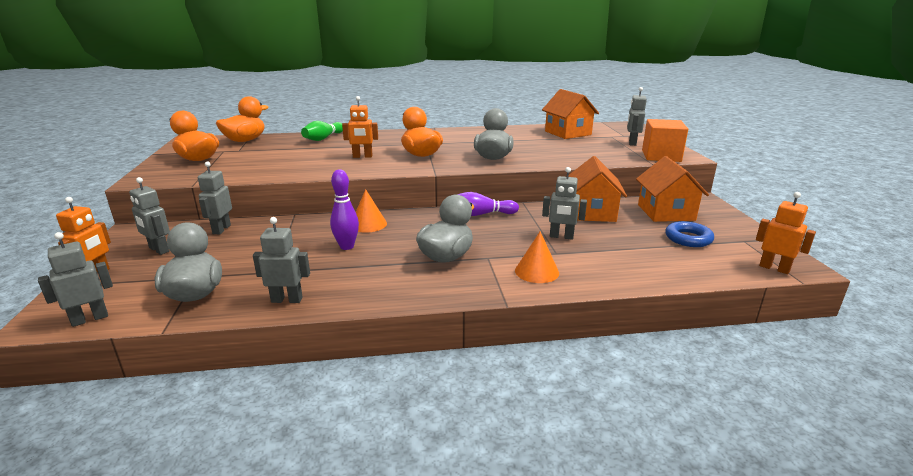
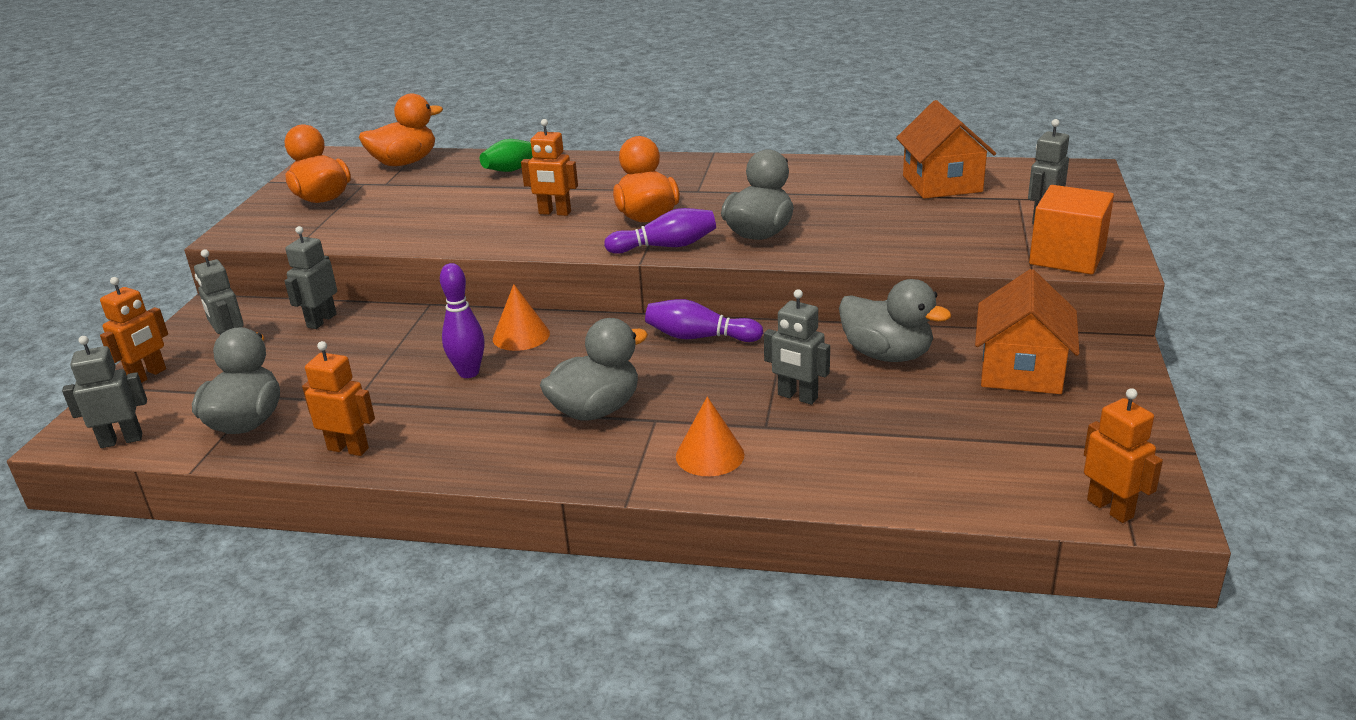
camera: 20 degrees right, 5 degrees up
grey robot [253,217,310,303] -> orange robot [302,341,375,456]
orange house [568,156,627,222] -> grey duck [839,279,951,362]
blue ring [665,221,714,247] -> none
none -> purple bowling pin [604,208,716,254]

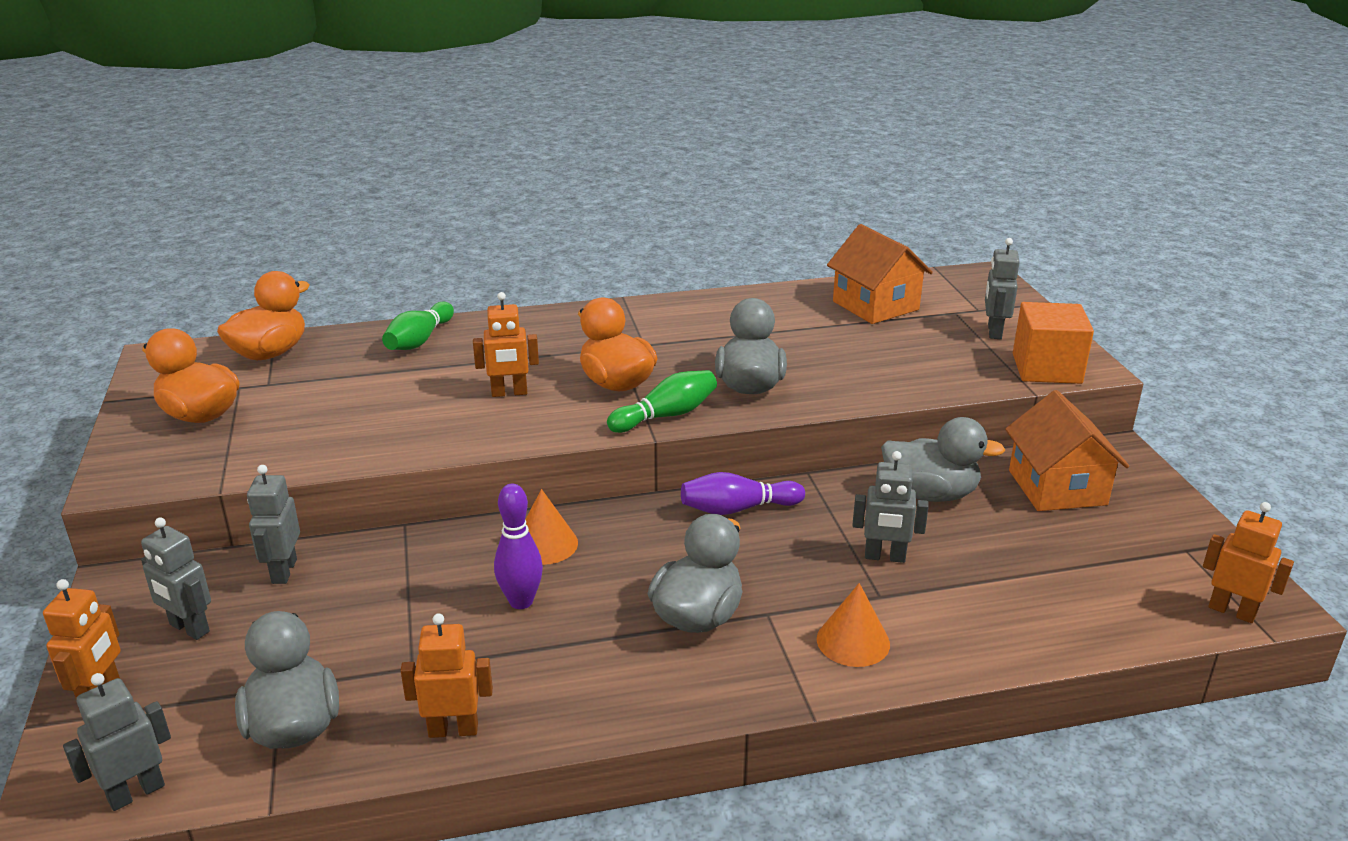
camera: 25 degrees left, 0 degrees up
purple bowling pin [604,208,716,254] -> green bowling pin [607,370,717,433]

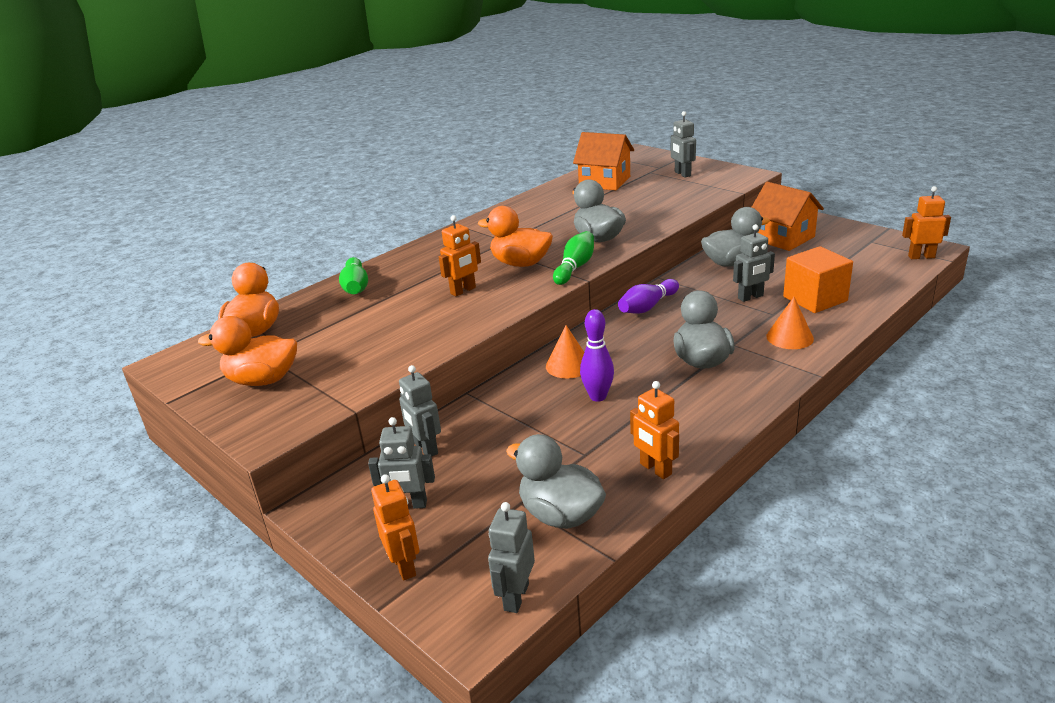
camera: 30 degrees left, 0 degrees up
orange robot [401,613,493,738] -> orange robot turned 90 degrees counterclockwise [630,381,679,479]
orange cube [1013,302,1094,384] -> orange cube moved to [783,246,853,313]

